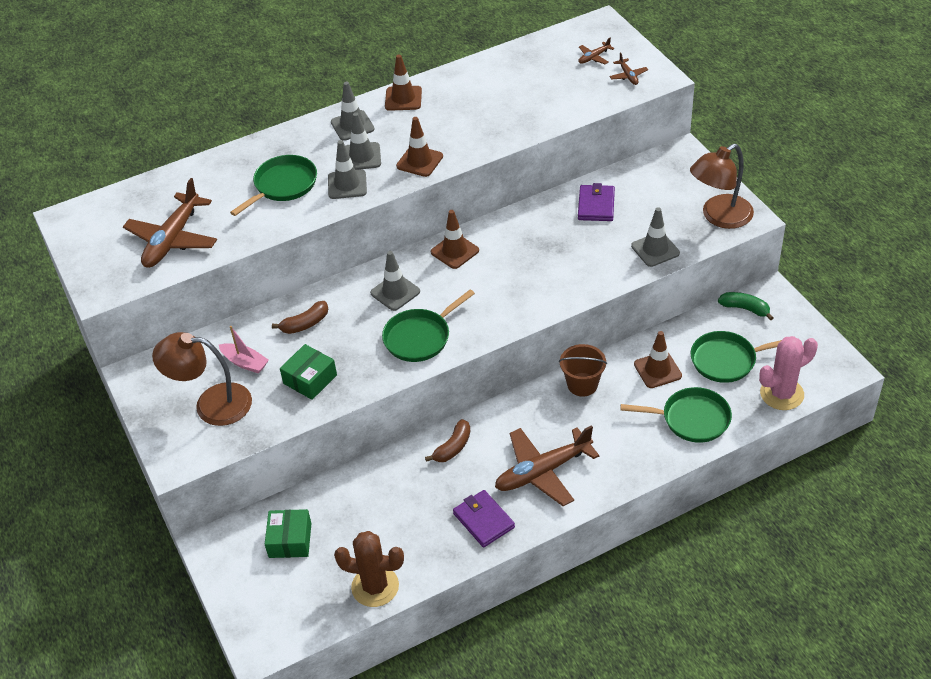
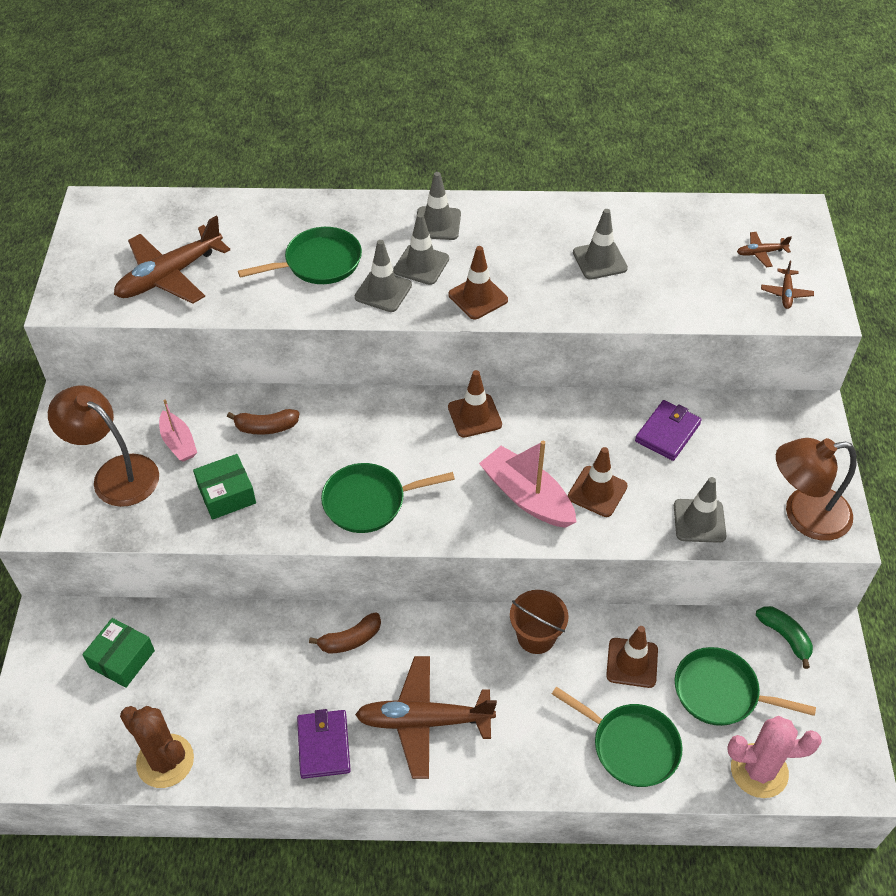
camera: 25 degrees right, 5 degrees up
grey traffic cone [370,251,420,311] -> grey traffic cone moved to [573,209,628,280]
brown traffic cone [385,55,422,111] -> brown traffic cone moved to [568,447,628,517]
none -> pink boat [479,441,576,528]

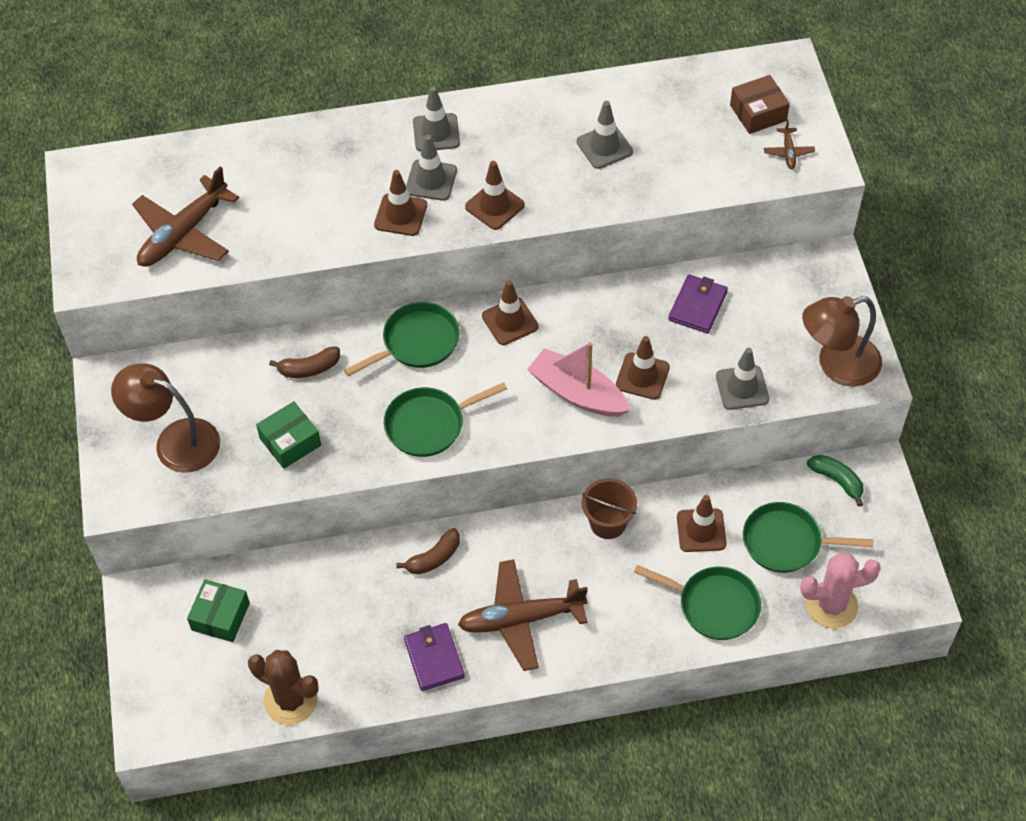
camera: 10 degrees left, 5 degrees up
pink boat [159,400,197,462] -> none
green pan [238,227,362,284] -> green pan moved to [344,302,460,377]
grey traffic cone [355,240,412,312] -> brown traffic cone [374,170,427,236]
brown plane [737,232,792,267] -> brown box [730,75,790,134]

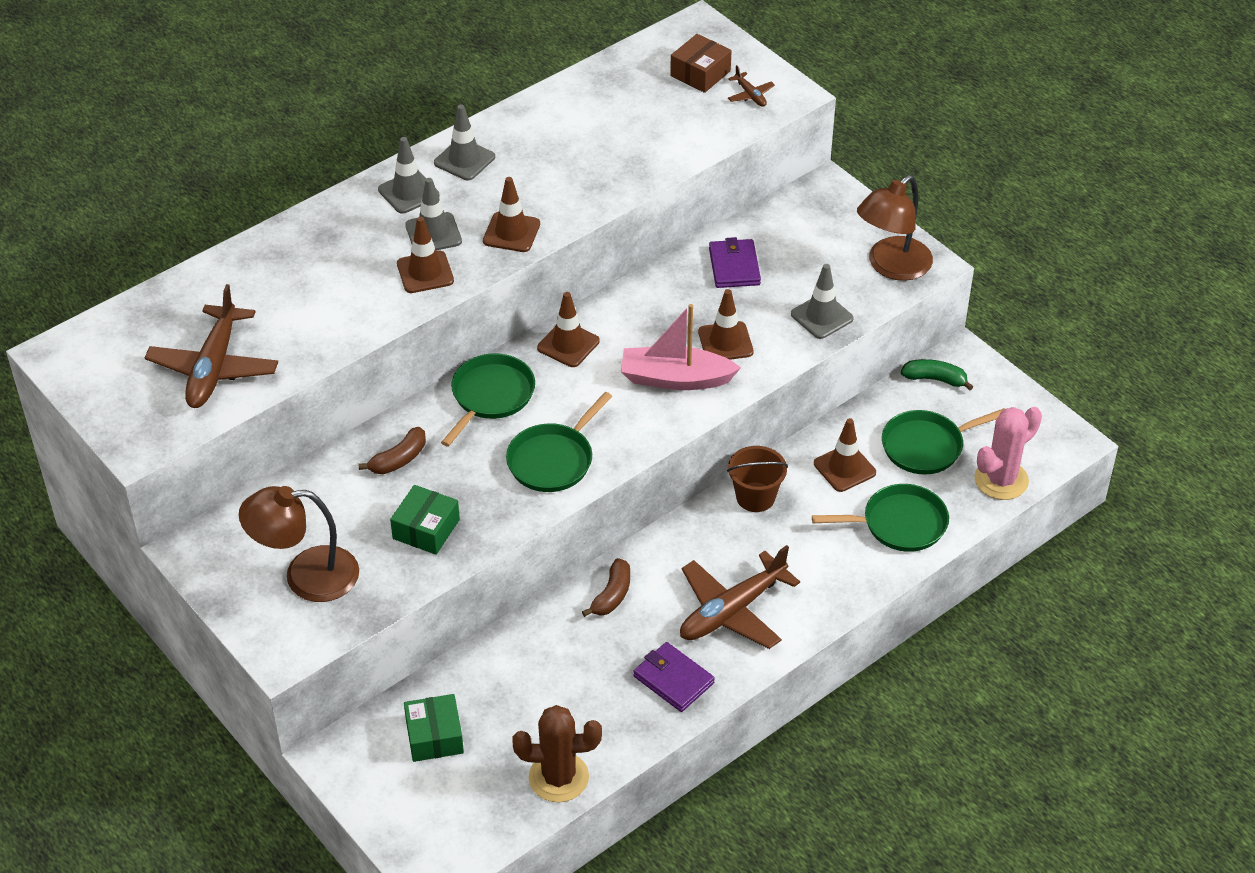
camera: 30 degrees left, 10 degrees down
grey traffic cone [577,101,633,169] -> grey traffic cone moved to [434,105,495,181]

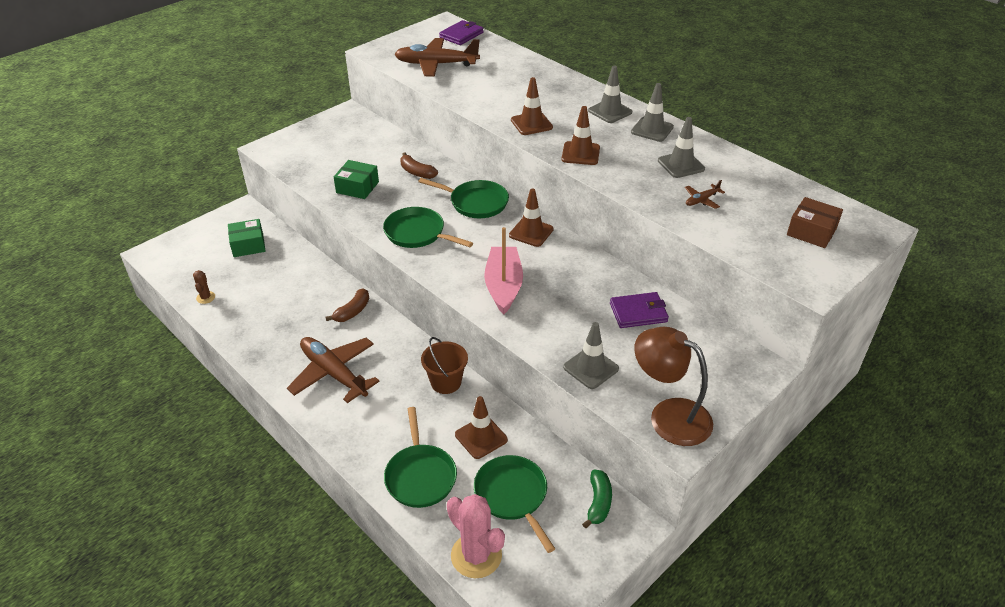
camera: 85 degrees right, 5 degrees down
brown lamp [239,486,359,602] -> none
grey traffic cone [405,178,462,250] -> grey traffic cone moved to [658,117,705,178]
brown cactus [512,705,602,802] -> brown cactus [193,270,215,304], size x0.48
brown banana [582,558,630,617] -> brown banana turned 75 degrees counterclockwise [326,288,369,322]
purple wallet [633,642,715,712] -> purple wallet moved to [439,20,483,45]
brown traffic cone [698,289,754,360] -> none
brown plane [728,65,775,107] -> brown plane moved to [685,180,725,209]

